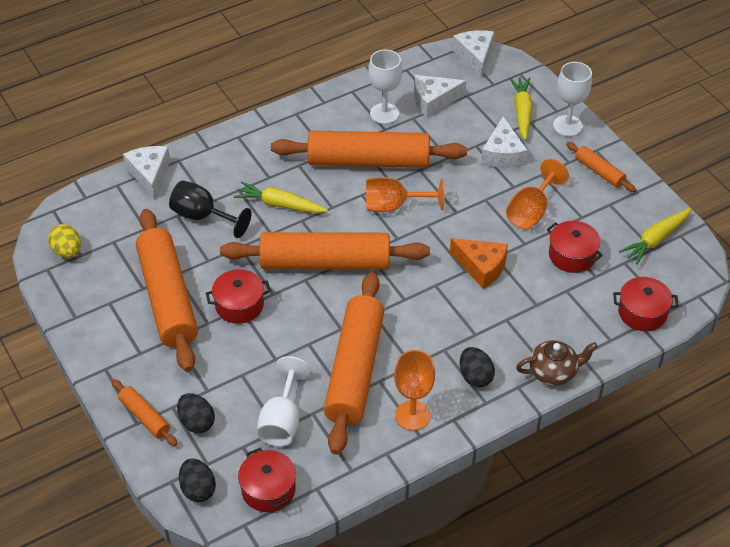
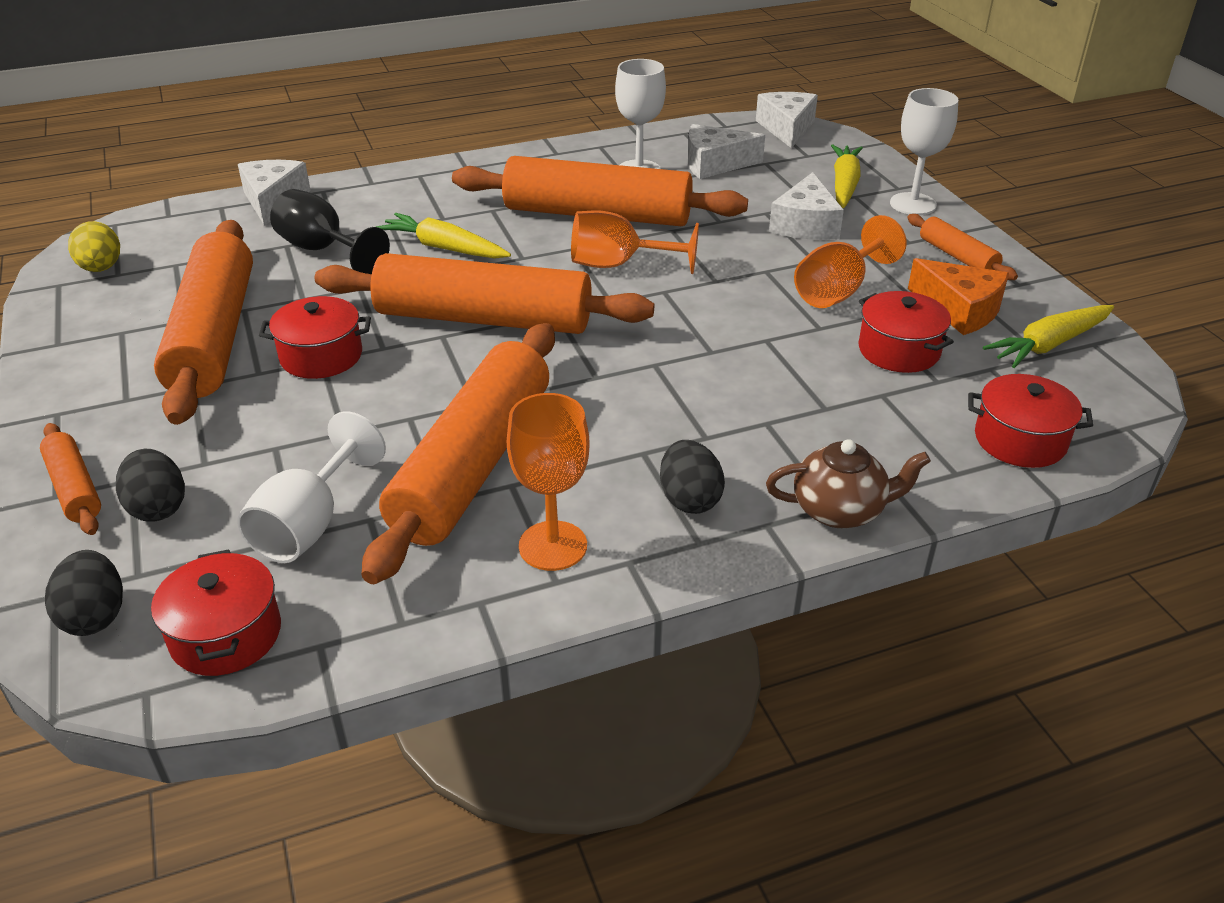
camera: 10 degrees right, 10 degrees down
orange cheese [450,238,508,289] -> orange cheese moved to [908,258,1009,335]

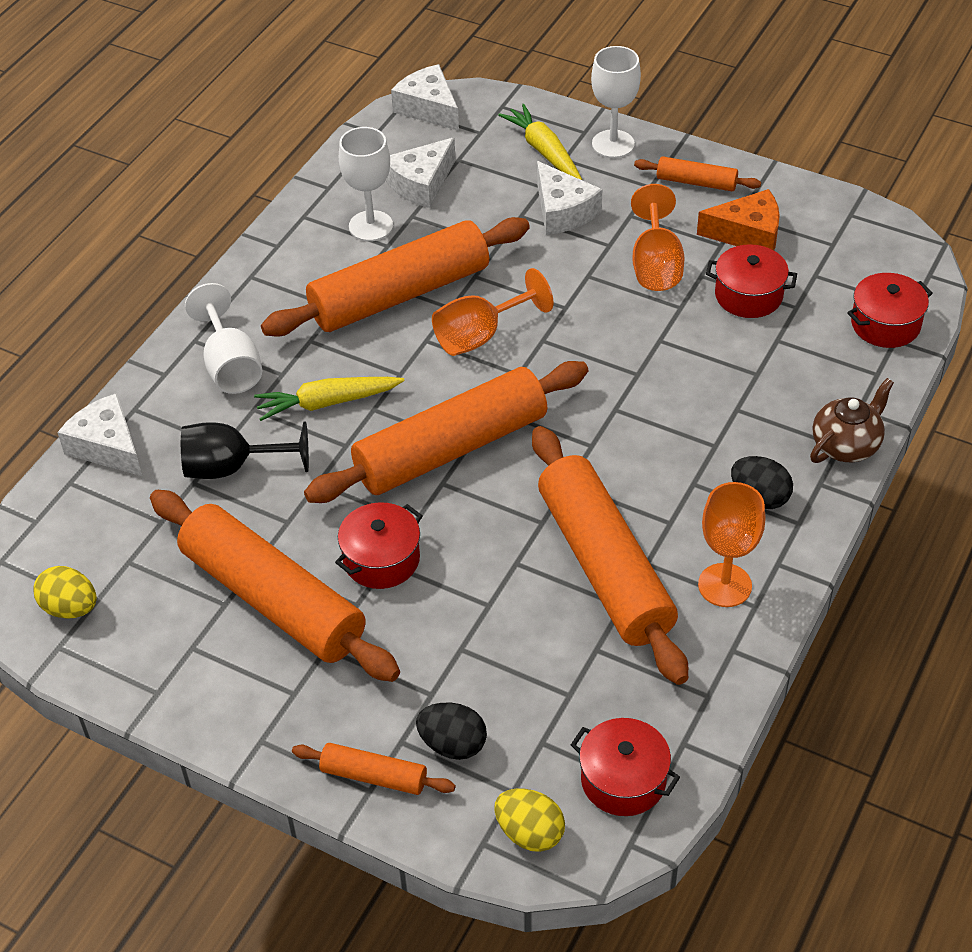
camera: 40 degrees left, 10 degrees up
black egg [45,550,123,636] -> yellow egg [494,789,565,852]
white goblet [237,411,386,563] -> white goblet moved to [185,283,262,394]
yellow carrot [983,305,1114,368] -> none

